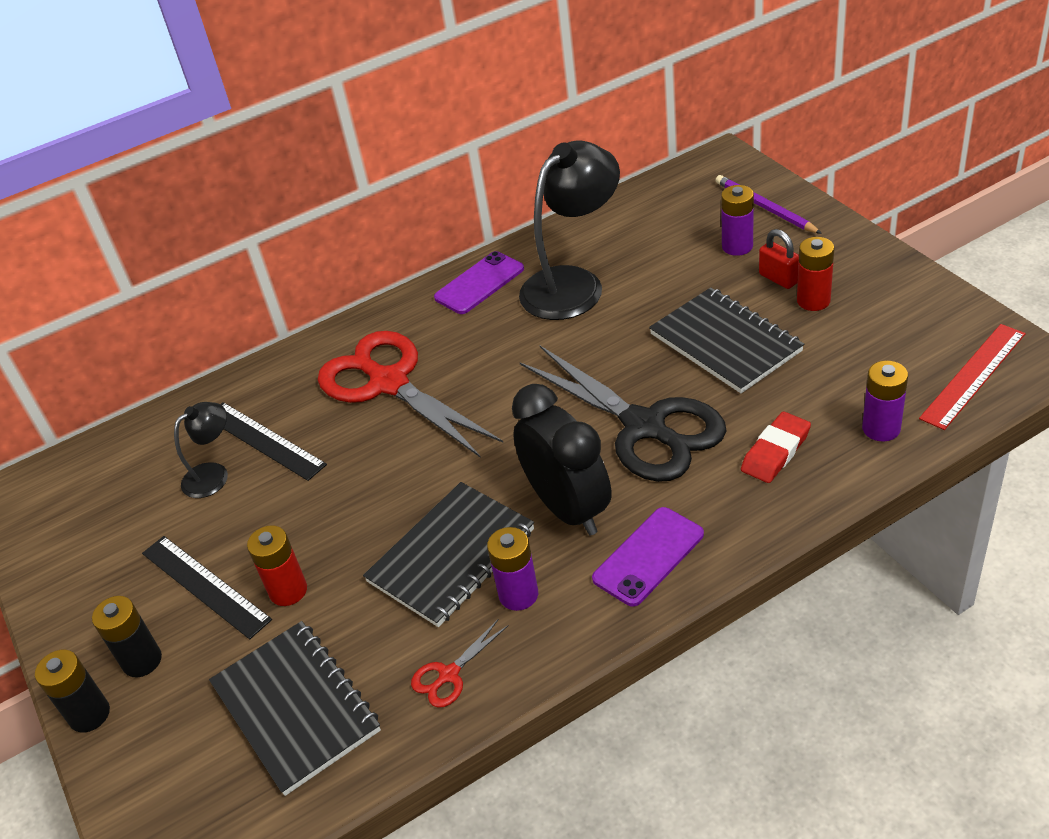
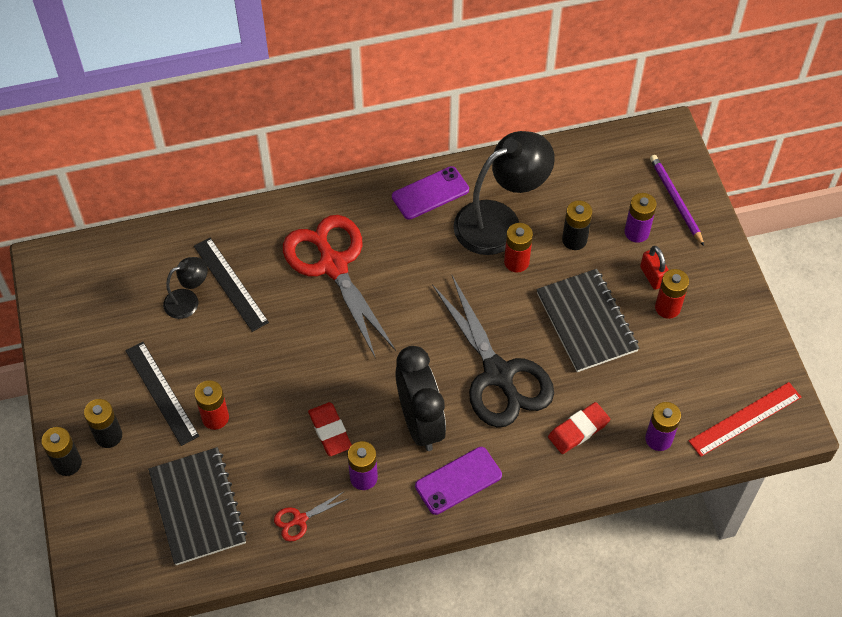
camera: 10 degrees right, 15 degrees up
black notebook [363,482,534,627] -> red eraser [308,402,352,456]
none -> red battery [504,223,533,273]
none -> black battery [562,200,592,250]

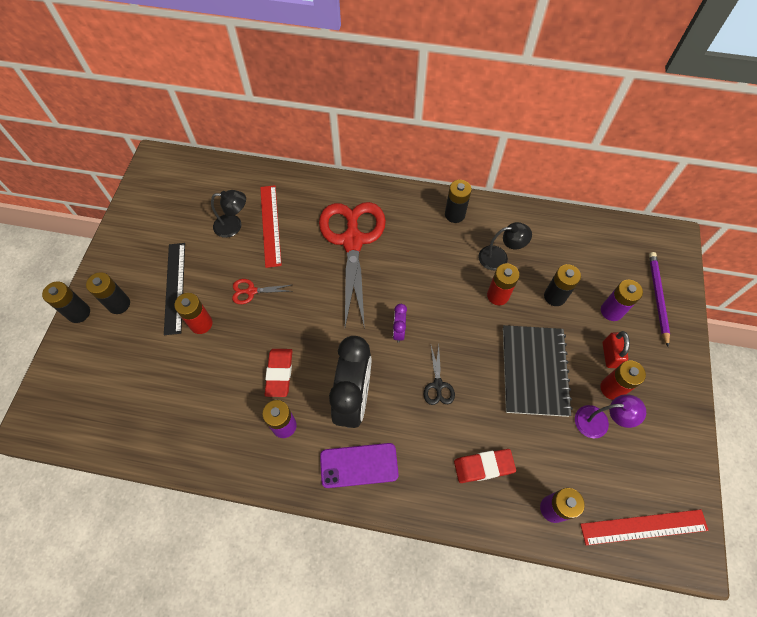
camera: 25 degrees right, 5 degrees up
black notebook [148,447,247,565] -> none
black ruler [194,238,269,332] -> red ruler [260,185,282,268]
red scissors [274,491,348,541] -> red scissors moved to [232,279,291,304]
purple phone [392,166,469,220] -> black battery [445,180,472,223]
black scissors [432,275,554,427] -> black scissors [424,345,455,405], size x0.41
black lamp [453,131,555,255] -> black lamp [478,222,532,270], size x0.51
none -> purple clock [393,304,407,343]
none -> purple lamp [575,394,646,438]

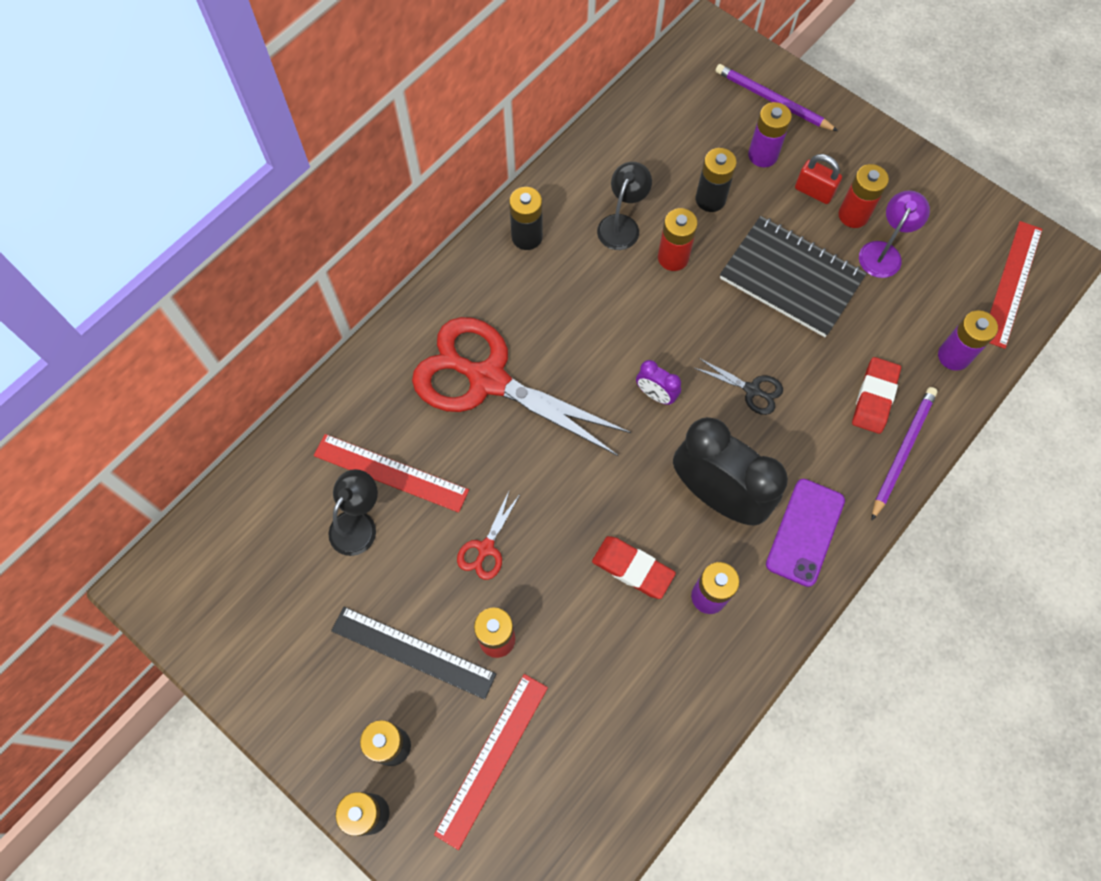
camera: 60 degrees left, 5 degrees up
none -> red ruler [434,674,548,850]
none -> purple pencil [871,387,938,521]

